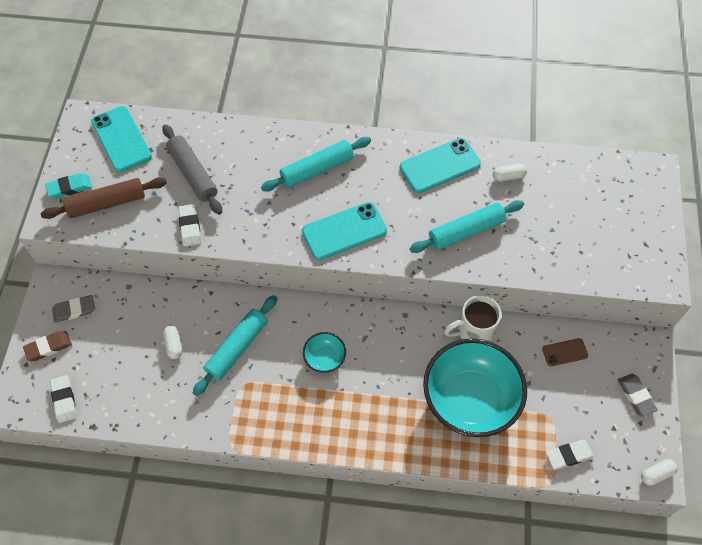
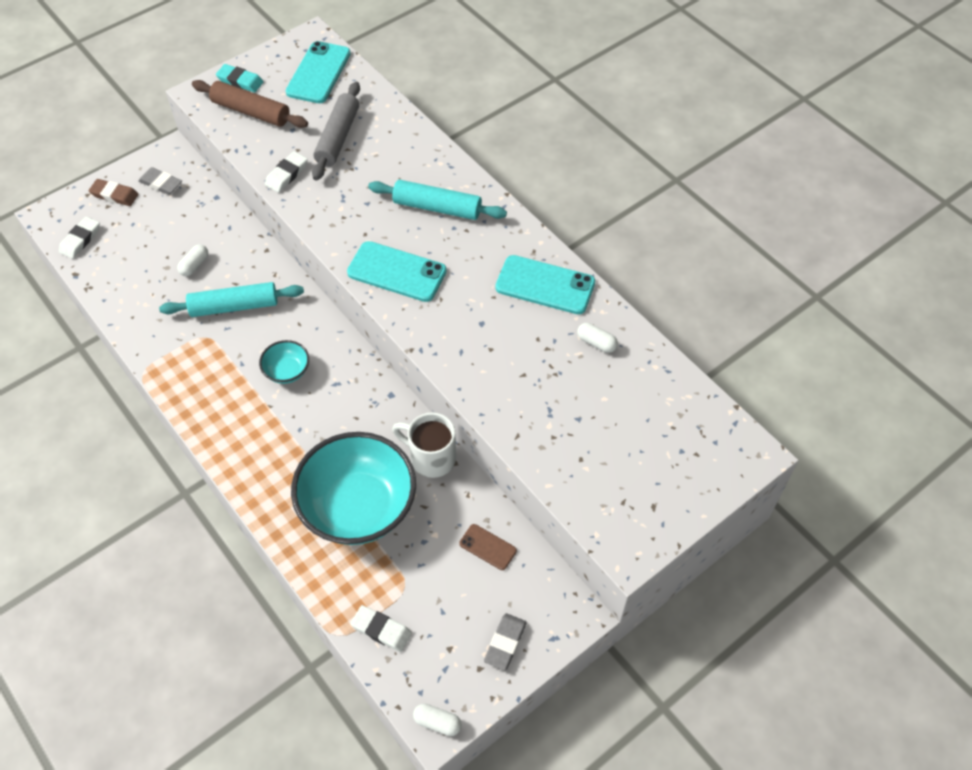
camera: 45 degrees right, 5 degrees down
turquoise rolling pin [410,200,524,253] -> none

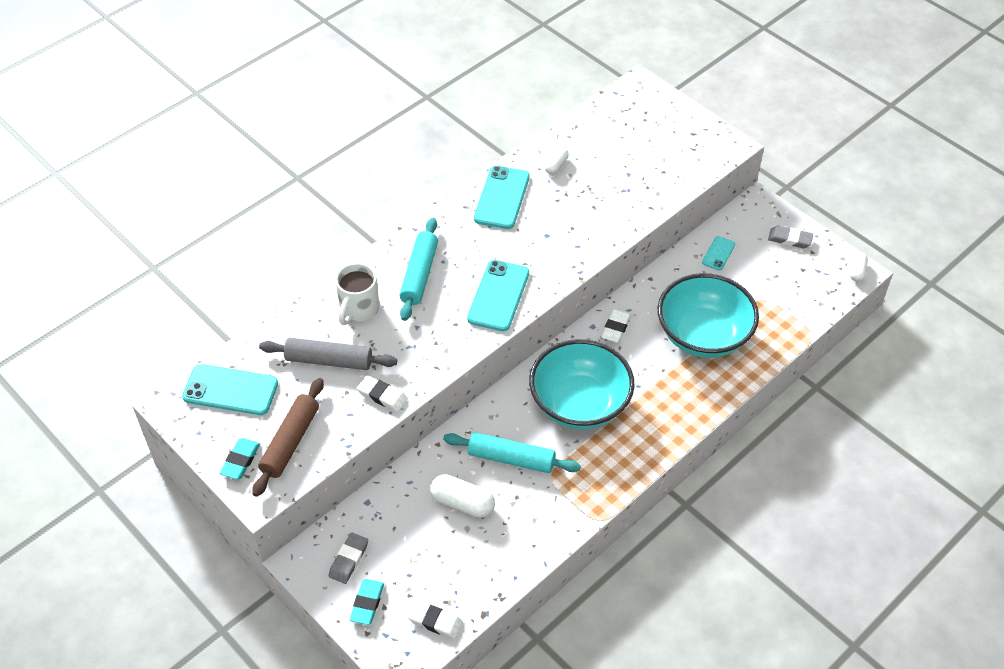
camera: 95 degrees left, 5 degrees down
brown eraser [89,179,138,206] -> turquoise eraser [350,579,384,625]
turquoise rolling pin [159,282,304,317] -> turquoise rolling pin turned 60 degrees counterclockwise [443,432,581,473]
white capsule [177,244,208,276] -> white capsule [430,474,495,518], size x1.68
turquoise bowl [259,340,309,384] -> turquoise bowl [529,339,635,429], size x2.26
white eraser [350,605,412,652] -> white eraser moved to [601,309,631,343]
white mug [392,412,456,478] -> white mug moved to [335,263,379,325]
brown phone [459,524,517,570] -> turquoise phone [702,236,735,271]

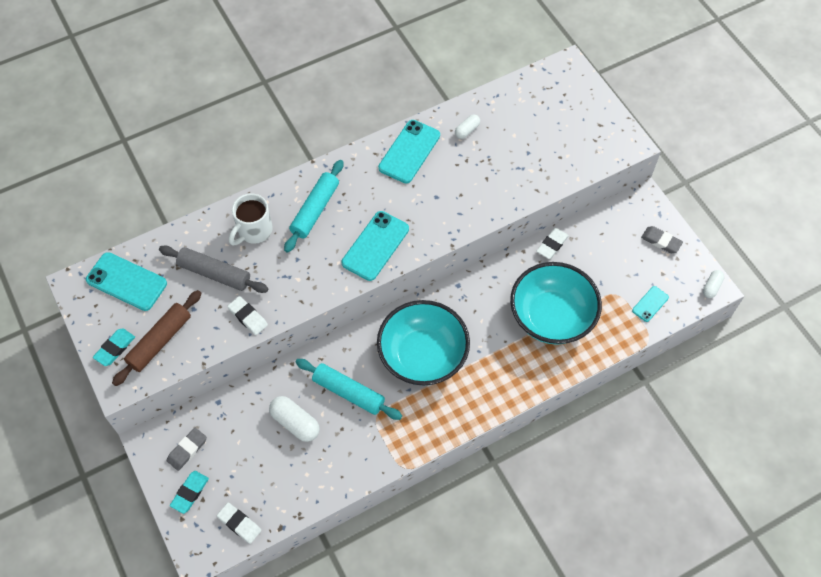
camera: 15 degrees right, 10 degrees up
white eraser [601,309,631,343] -> white eraser moved to [537,228,569,259]
turquoise phone [702,236,735,271] -> turquoise phone moved to [632,286,669,322]

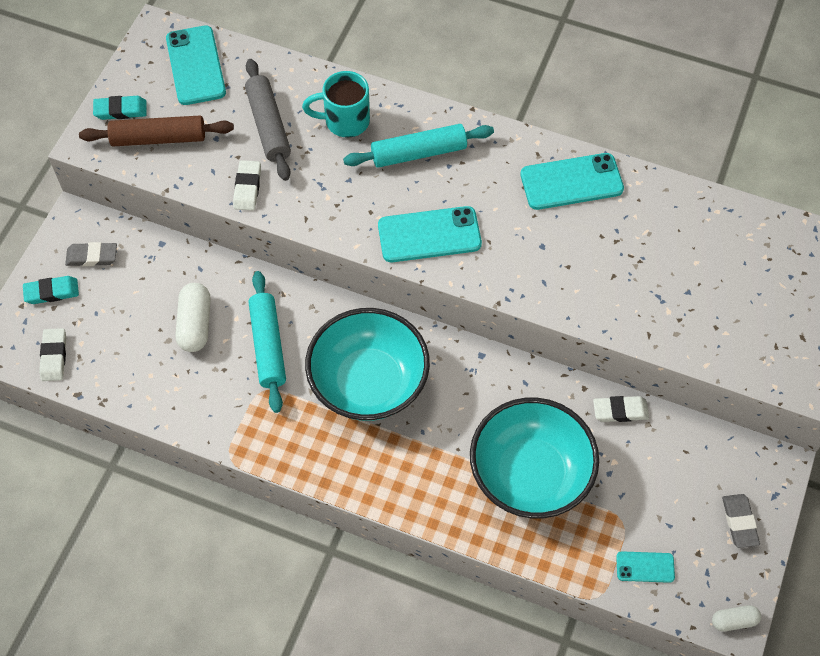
camera: 50 degrees right, 0 degrees up
white mug [229,193,273,246] -> turquoise mug [302,71,370,138]
white capsule [455,115,480,139] -> none

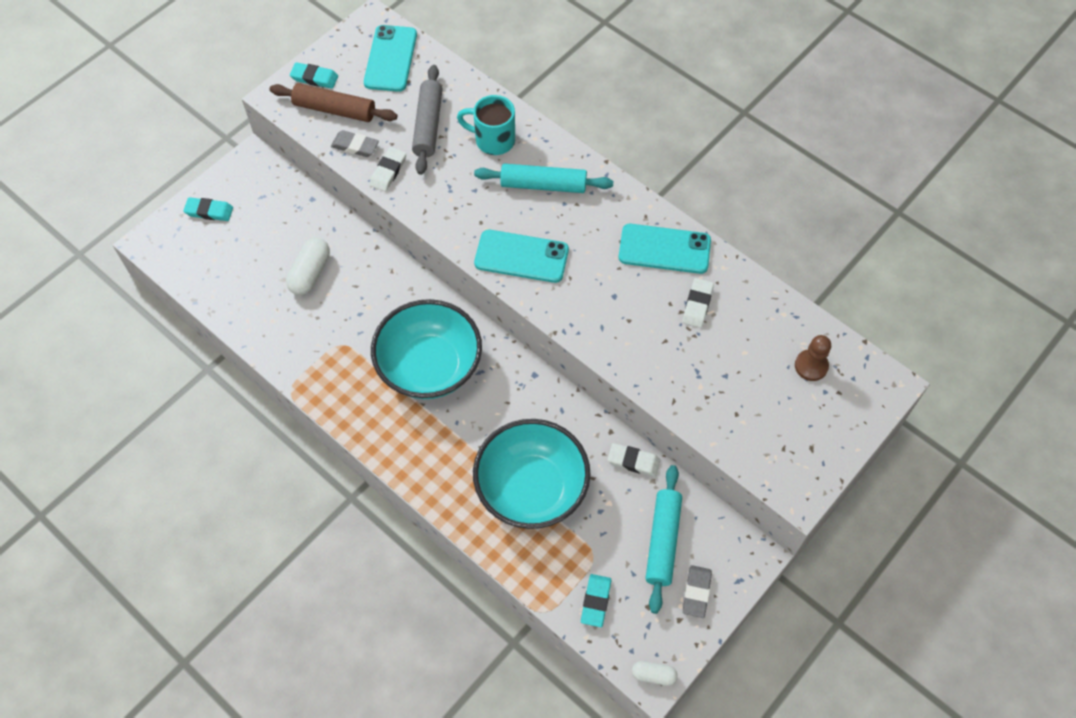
camera: 20 degrees right, 0 degrees up
white eraser [39,328,66,381] -> white eraser moved to [682,278,714,328]
grey eraser [65,242,117,266] -> grey eraser moved to [331,130,379,157]
turquoise rolling pin [248,271,286,413] -> turquoise rolling pin moved to [645,465,682,614]
turquoise phone [616,551,675,583] -> turquoise eraser [581,574,612,627]
none -> brown pawn [795,335,831,381]

